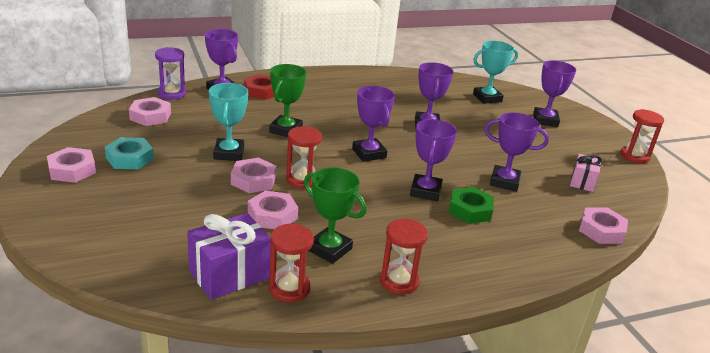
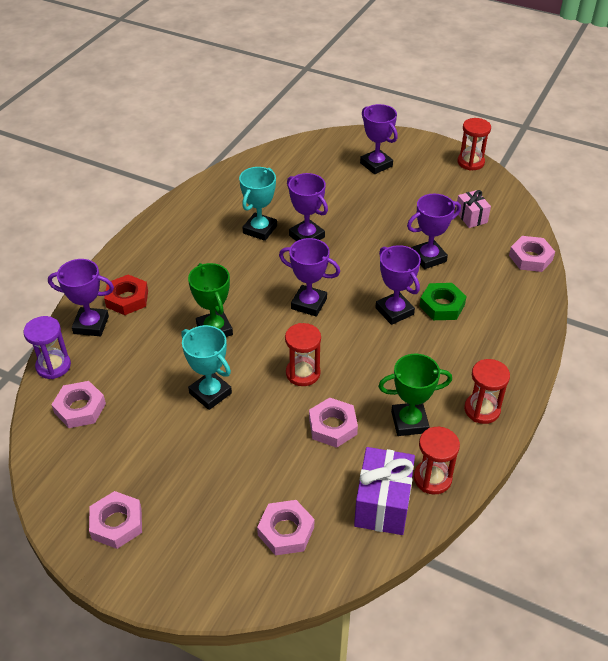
camera: 40 degrees left, 15 degrees up
turquoise nut [105,137,154,169] -> none
pink nut [231,158,276,193] -> pink nut moved to [257,500,314,556]
turquoise trophy [473,41,518,104] -> turquoise trophy moved to [239,167,277,241]

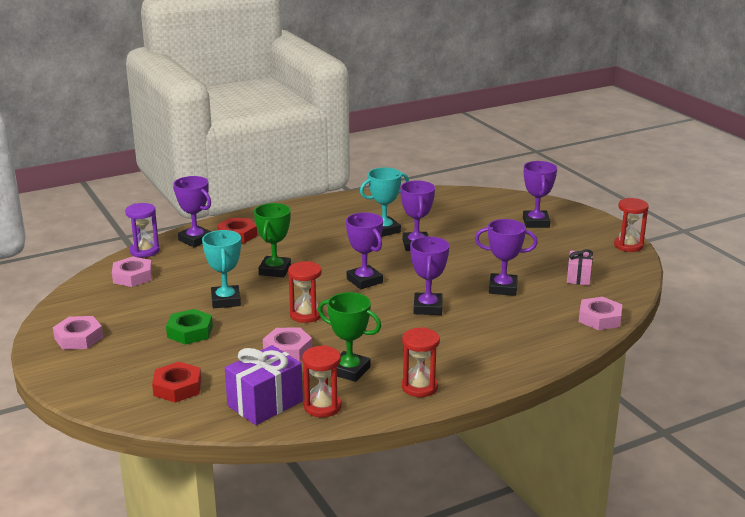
camera: 35 degrees right, 20 degrees down
pink nut [257,500,314,556] -> red nut [152,362,201,403]
green nut [419,283,467,320] -> green nut moved to [166,309,213,344]

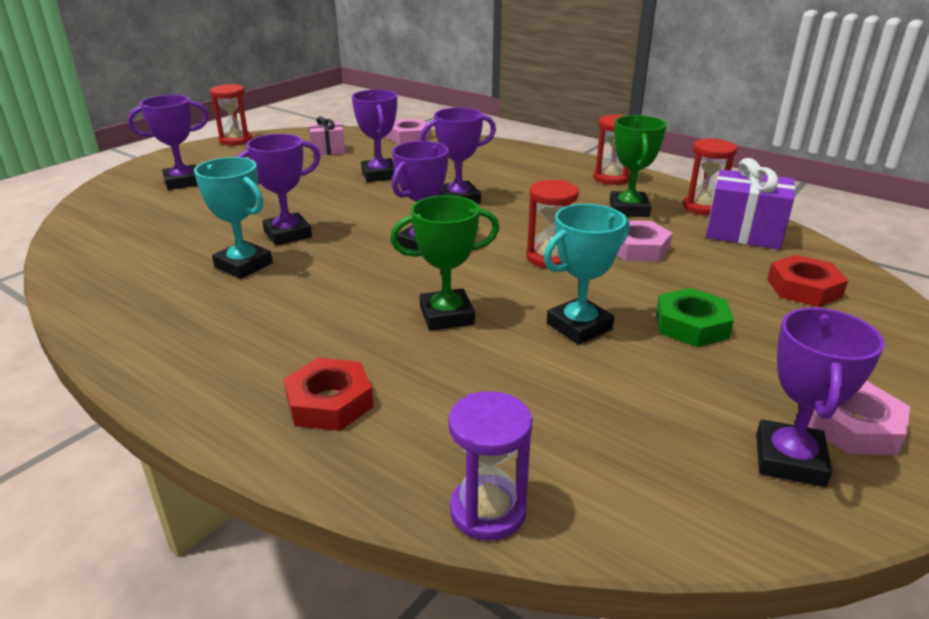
camera: 115 degrees left, 5 degrees up
pink nut [112,257,152,287] -> none
purple trophy [173,176,211,247] -> purple trophy moved to [756,308,885,487]

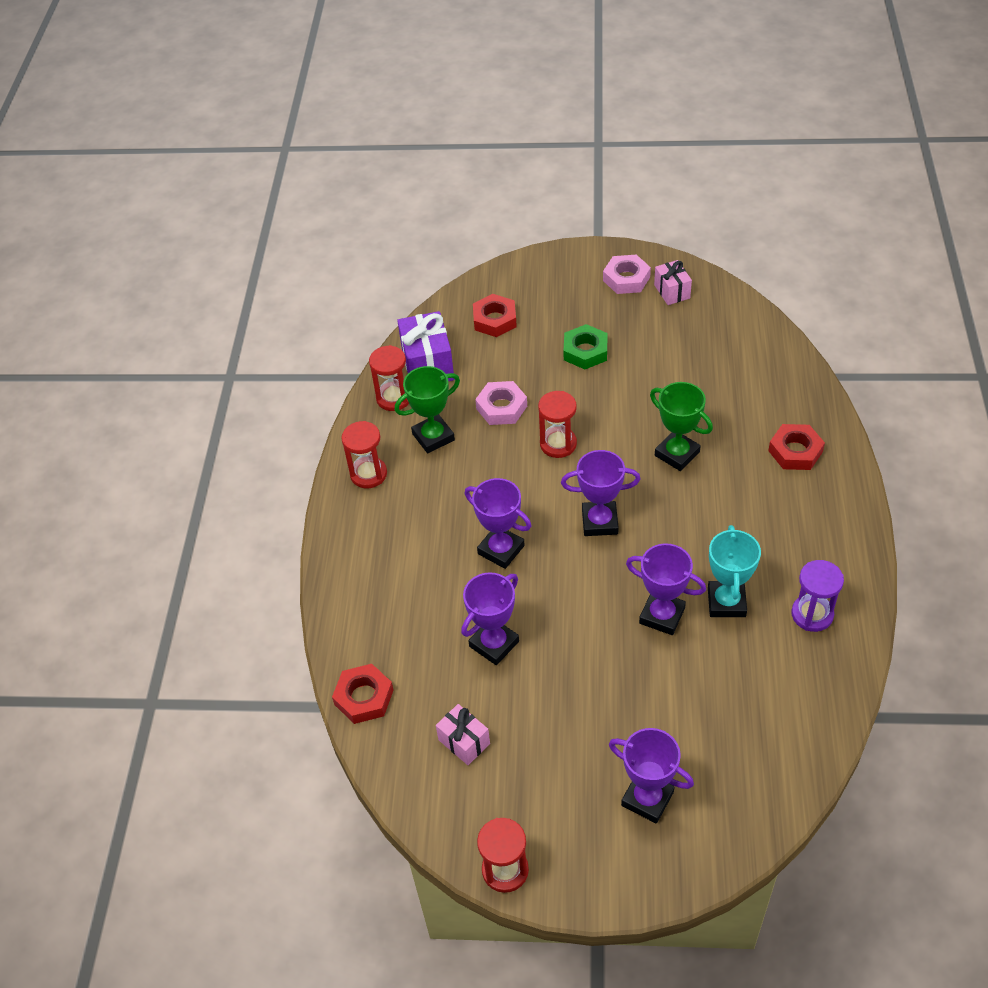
camera: 120 degrees left, 20 degrees up
pink nut [387,119,431,144] -> red nut [332,664,394,724]
purple hourglass [448,391,532,541] -> purple hourglass moved to [791,560,844,632]
turquoise trophy [543,204,629,345] -> none
purple trophy [756,308,885,487] -> pink gift [654,260,692,305]

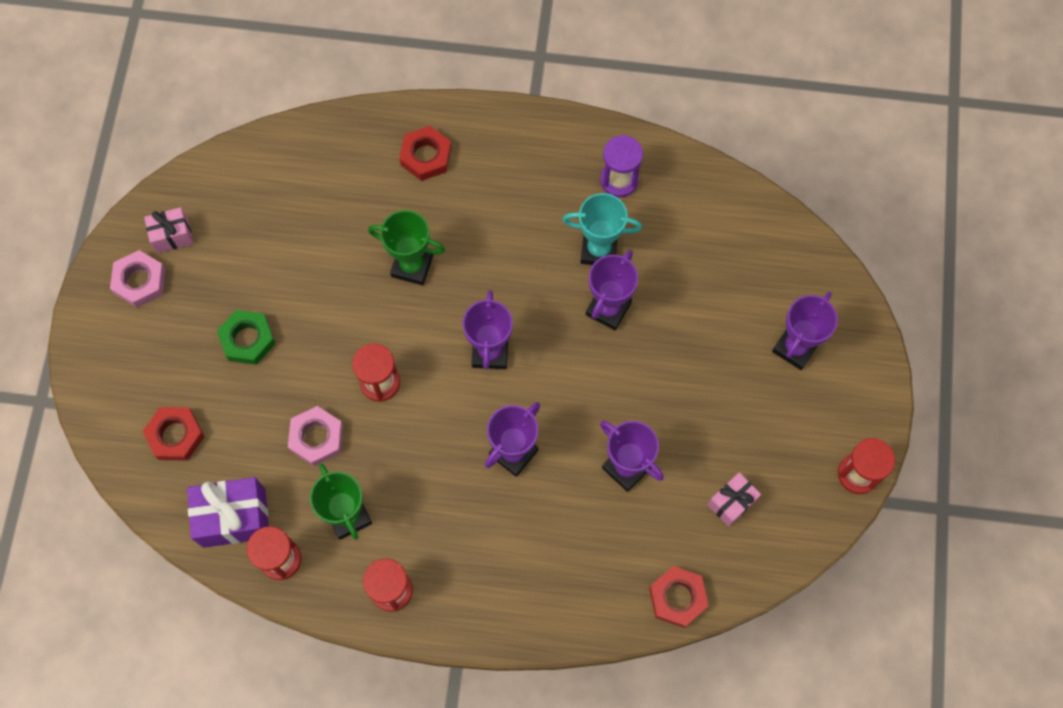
camera: 90 degrees left, 20 degrees up
green trophy [650,382,713,471] -> green trophy turned 60 degrees clockwise [368,210,445,285]

